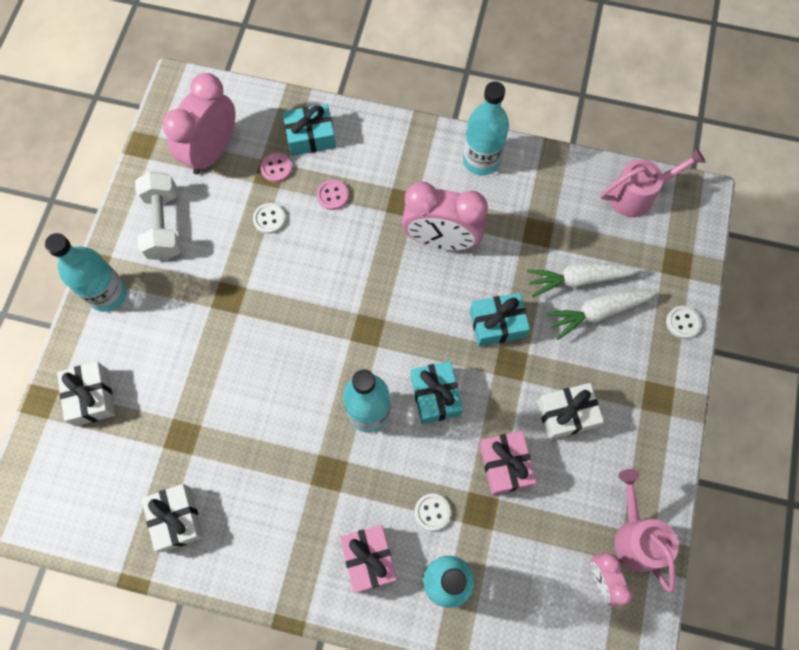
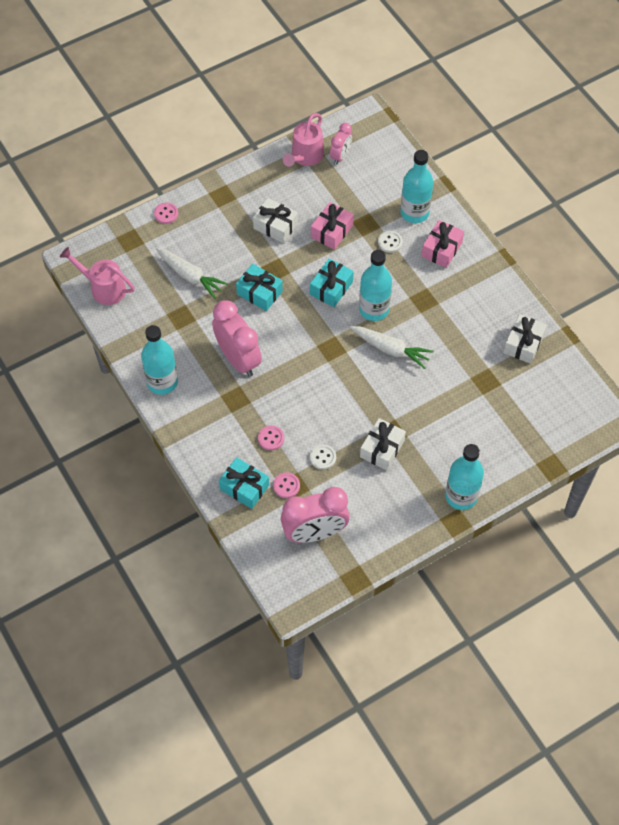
camera: 135 degrees left, 10 degrees down
white gift [57,362,115,426] -> white gift moved to [360,418,406,471]
white dumbbell [135,171,181,260] -> none
white carrot [546,290,658,340] -> white carrot moved to [350,326,434,369]
white button [666,306,701,339] -> pink button [154,202,178,224]

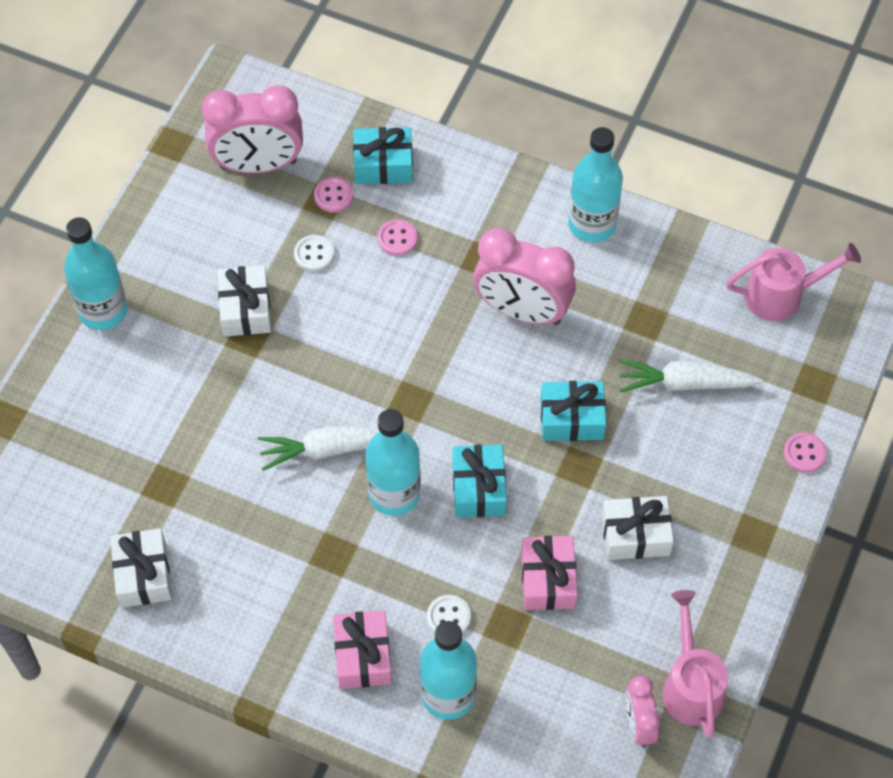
camera: 145 degrees right, 0 degrees up
pink clock [281,487,350,543] -> pink clock turned 135 degrees counterclockwise [202,85,303,174]

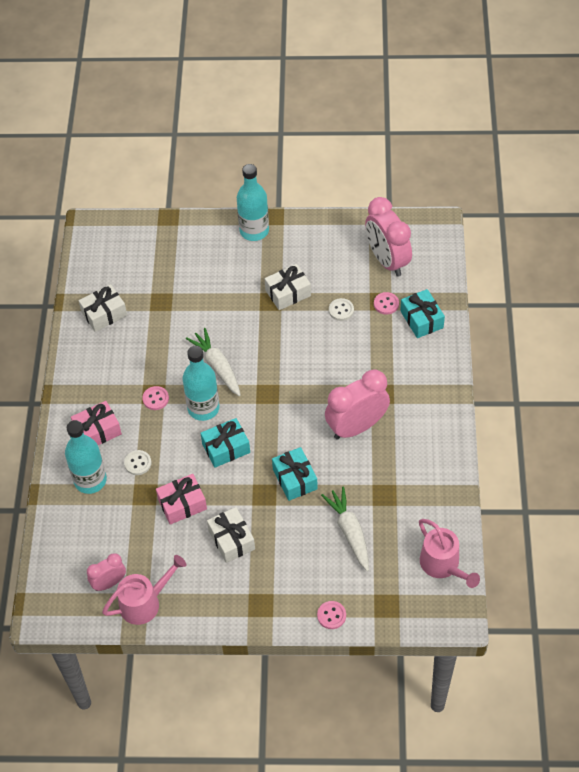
camera: 70 degrees right, 5 degrees down
pink button [378,219,418,256] -> pink button moved to [142,386,169,410]
pink clock [473,228,576,325] -> pink clock turned 60 degrees clockwise [325,369,390,440]
turquoise bottle [568,127,623,243] -> none

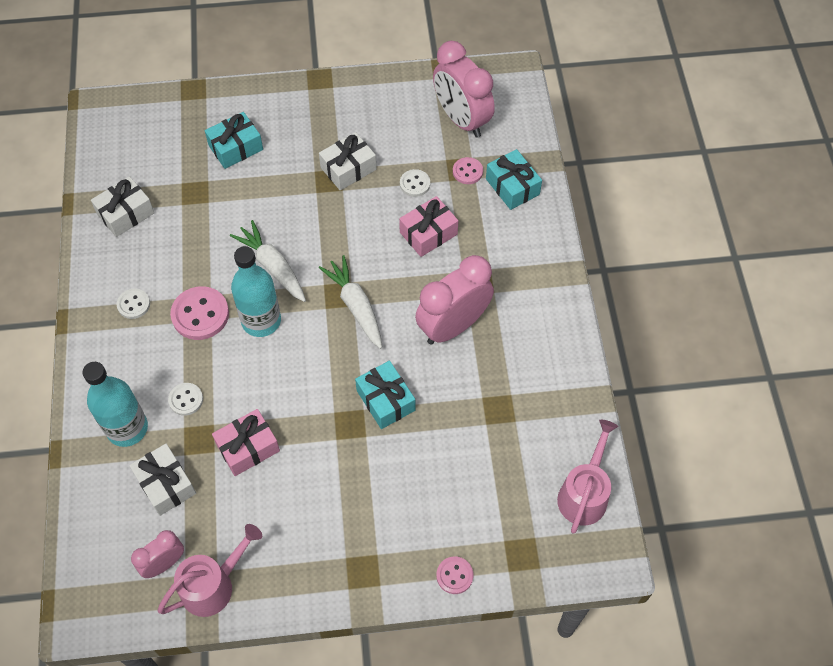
camera: 10 degrees left, 5 degrees up
pink gift [71,401,122,445] -> pink gift moved to [399,196,458,257]
pink button [142,386,169,410] -> pink button [170,286,229,340], size x1.75
turquoise gift [201,418,250,468] -> turquoise gift moved to [205,112,263,169]
white gift [207,507,255,563] -> white gift moved to [129,444,196,516]
turquoise bottle [237,164,269,241] -> none
white carrot [321,486,369,572] -> white carrot moved to [319,255,382,349]
pink watering can [419,519,480,588] -> pink watering can turned 120 degrees counterclockwise [557,420,618,534]
none -> white button [117,289,150,319]

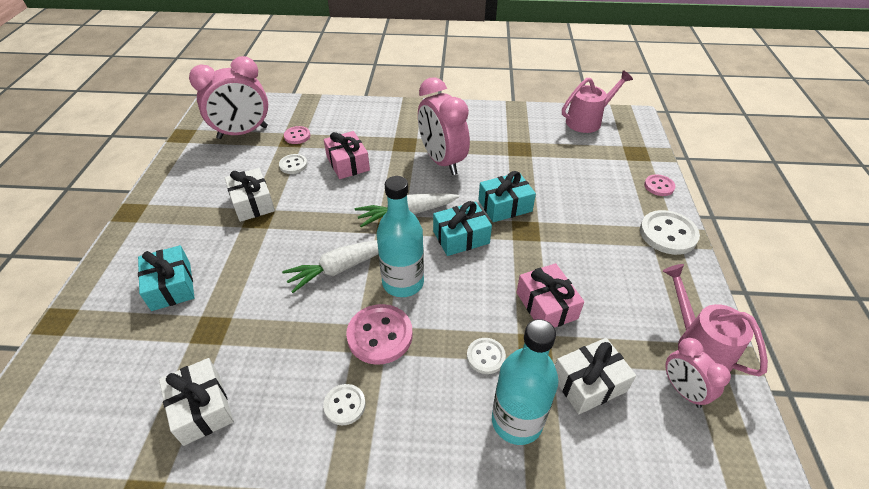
camera: 80 degrees left, 15 degrees down
turquoise gift [486,149,542,210] -> turquoise gift moved to [433,201,492,256]
pink watering can [557,420,618,534] -> pink watering can turned 120 degrees clockwise [562,70,633,133]
none -> white button [640,210,700,255]

